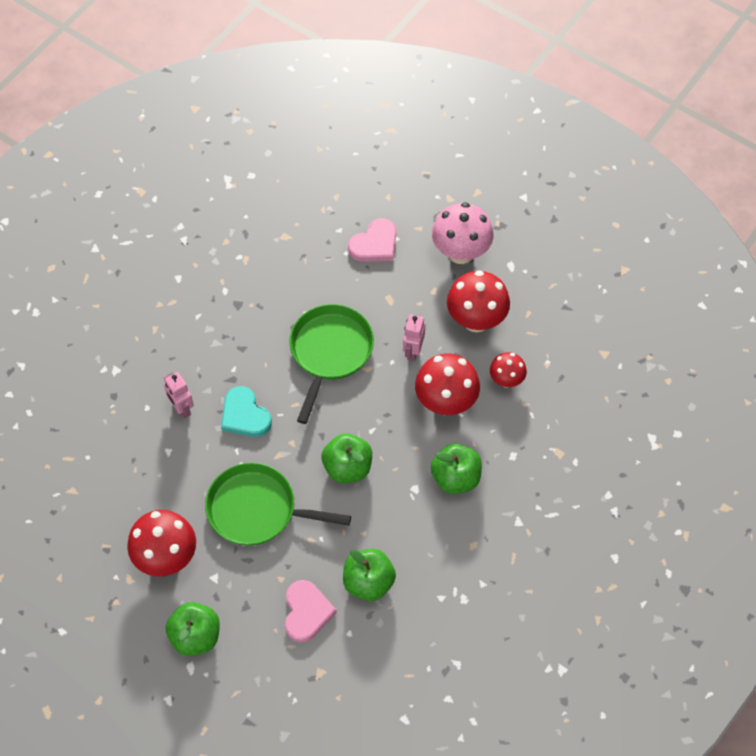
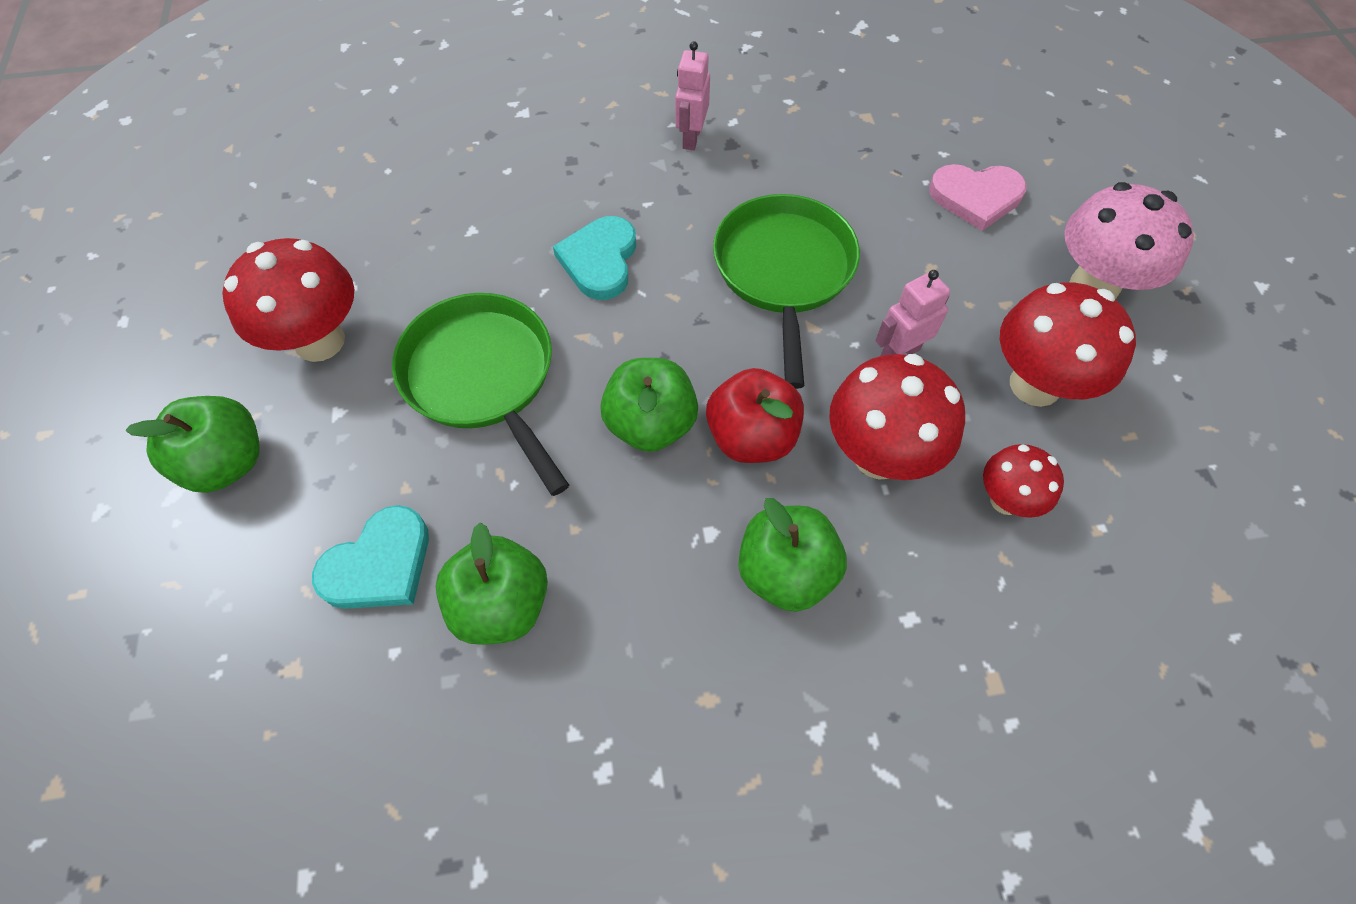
camera: 45 degrees right, 0 degrees up
pink robot [164,372,194,418] -> pink robot moved to [675,41,710,150]
pink heart [285,580,337,643] -> turquoise heart [312,505,429,609]
green pan [289,304,374,424] -> green pan turned 60 degrees counterclockwise [713,194,860,389]
none -> red apple [706,368,804,463]

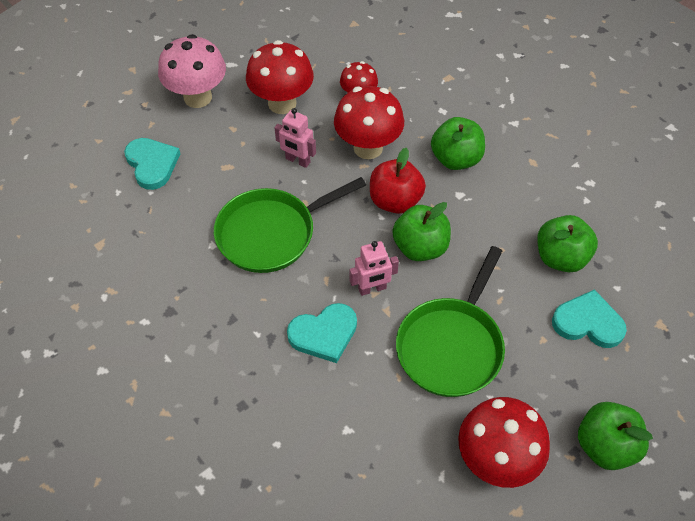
camera: 120 degrees left, 5 degrees down
pink robot [675,41,710,150] -> pink robot moved to [350,241,399,296]
pink heart [929,164,1027,231] -> turquoise heart [124,138,180,190]

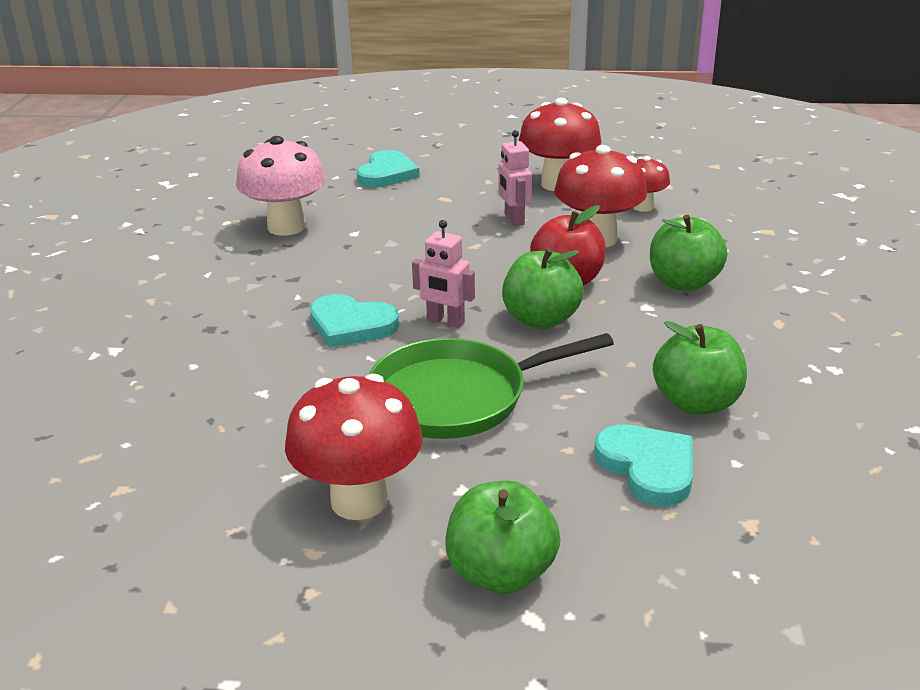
camera: 45 degrees right, 25 degrees down
pink mushroom [158,34,226,108] -> pink mushroom moved to [236,136,326,236]
green pan [214,177,366,273] -> none

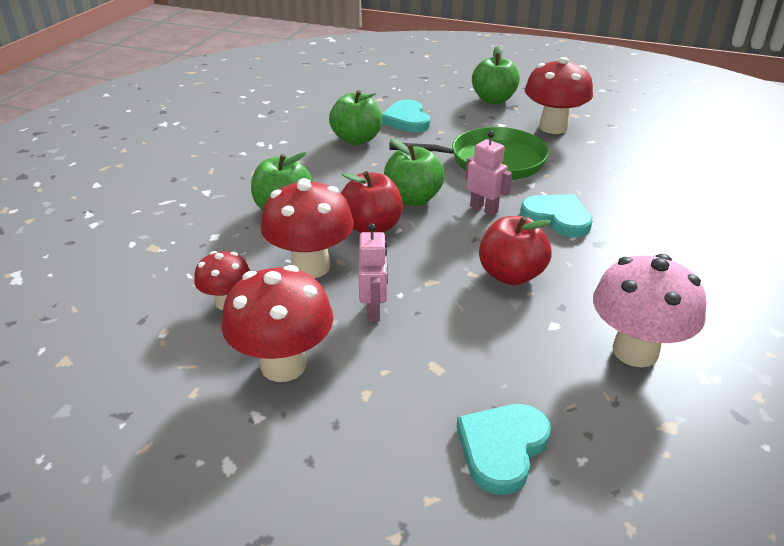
camera: 165 degrees left, 5 degrees up
none -> red apple [479,216,552,285]

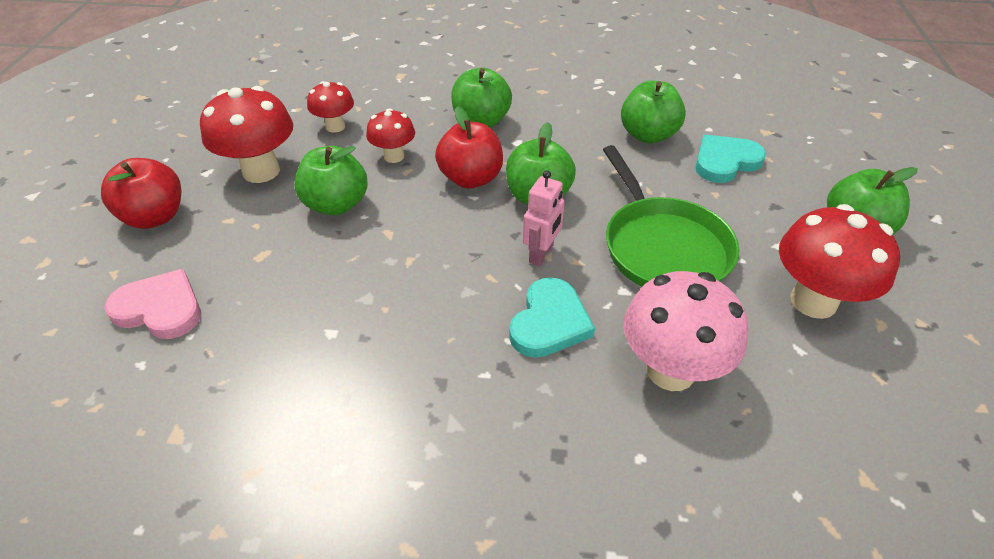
camera: 75 degrees right, 10 degrees up
red mushroom [261,178,354,278] -> red mushroom [366,109,415,163], size x0.58
pink robot [358,223,388,322] -> green apple [294,146,368,216]
turquoise heart [457,404,551,495] -> pink heart [104,269,201,339]
red apple [479,216,552,285] -> red apple moved to [101,158,181,229]
pink mushroom [593,254,707,367] -> pink mushroom moved to [623,271,748,391]

